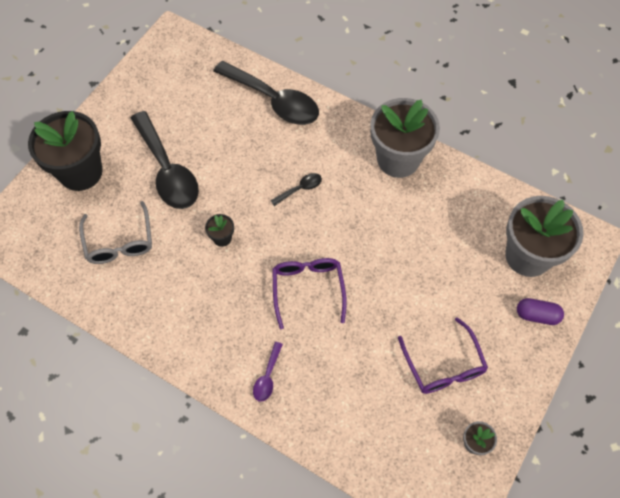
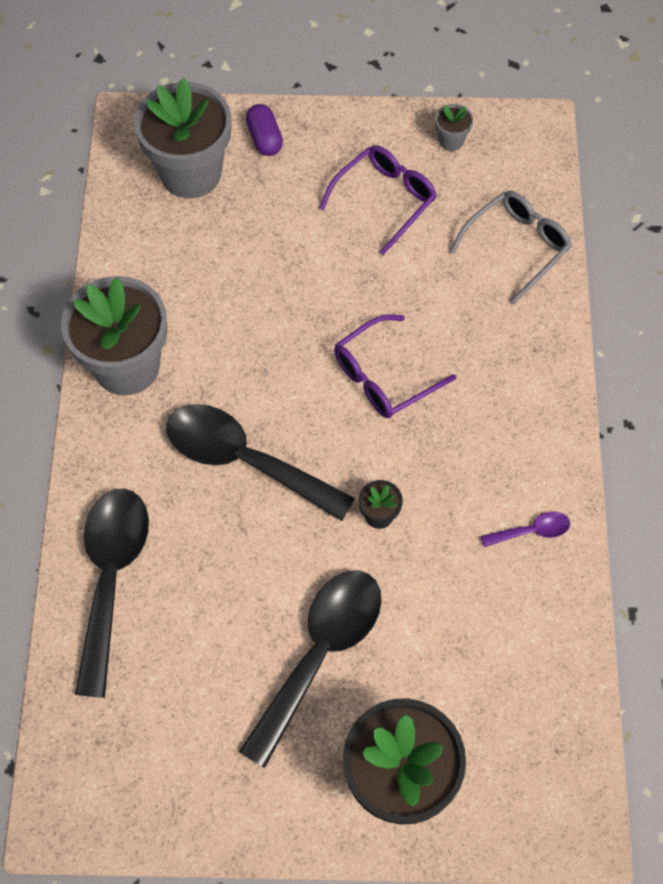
camera: 120 degrees left, 0 degrees up
grey glasses [79,201,152,264] -> grey glasses moved to [450,191,572,304]
purple spoon [253,342,283,402] -> purple spoon moved to [481,512,570,547]
black spoon [270,173,322,206] -> black spoon [166,404,355,521], size x2.31

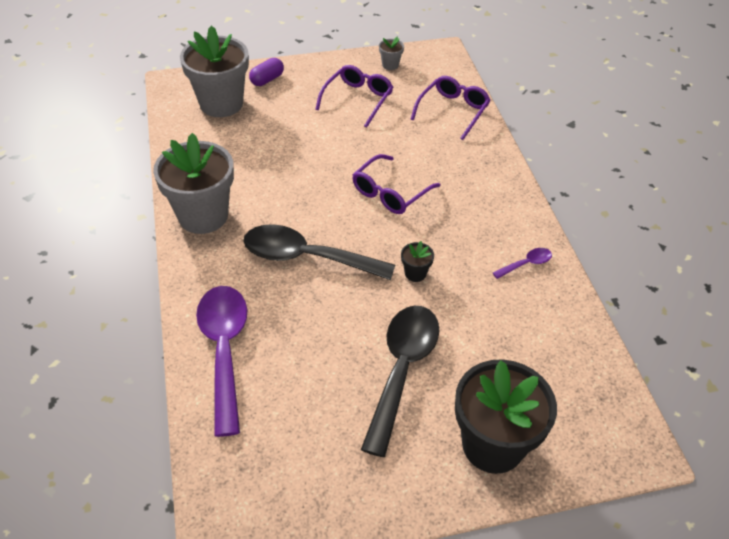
camera: 15 degrees left, 15 degrees down
black spoon [75,488,149,697] -> purple spoon [196,286,247,437]
purple capsule [246,104,283,156] -> purple capsule turned 75 degrees clockwise [249,58,284,86]
grey glasses [450,191,572,304] -> purple glasses [411,76,490,140]

